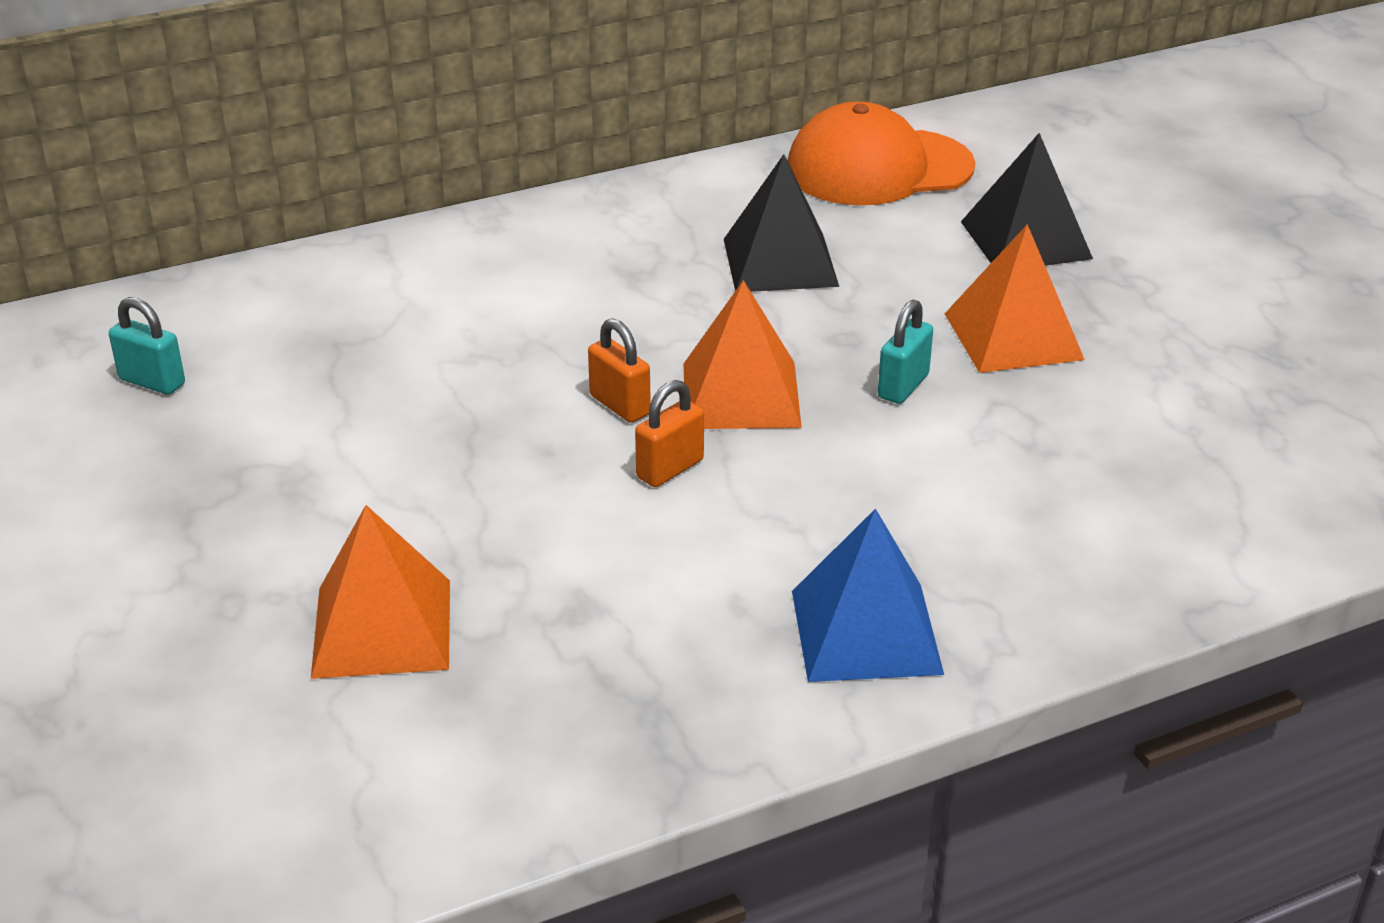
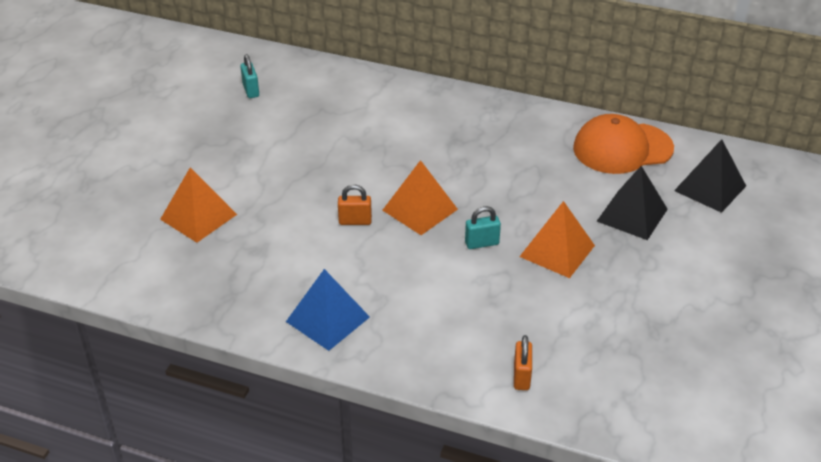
camera: 45 degrees right, 5 degrees up
orange padlock [588,318,651,423] -> orange padlock moved to [514,335,532,390]
black pyramid [724,154,839,292] -> black pyramid moved to [674,139,746,213]
orange cap [788,101,975,205] -> orange cap turned 45 degrees counterclockwise [573,114,674,174]

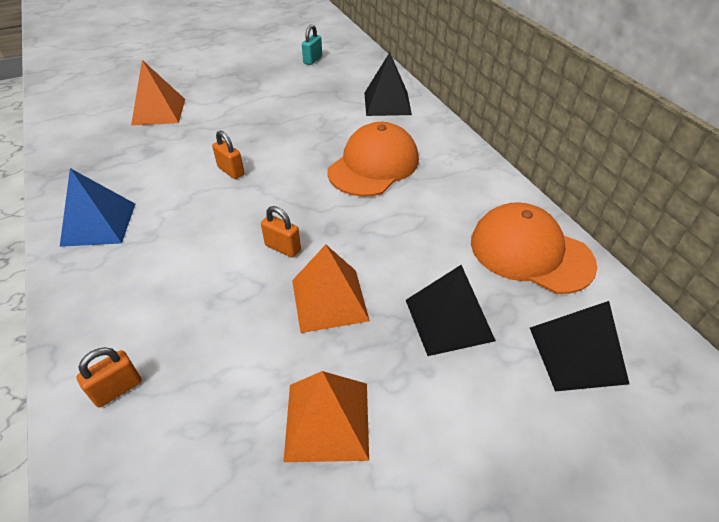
camera: 45 degrees right, 5 degrees up
orange pyramid [382,160,458,235] -> orange pyramid moved to [284,371,369,462]
turquoise padlock [465,206,501,249] -> orange padlock [261,206,301,258]
none -> orange cap [328,122,419,197]
none -> black pyramid [364,52,412,116]

